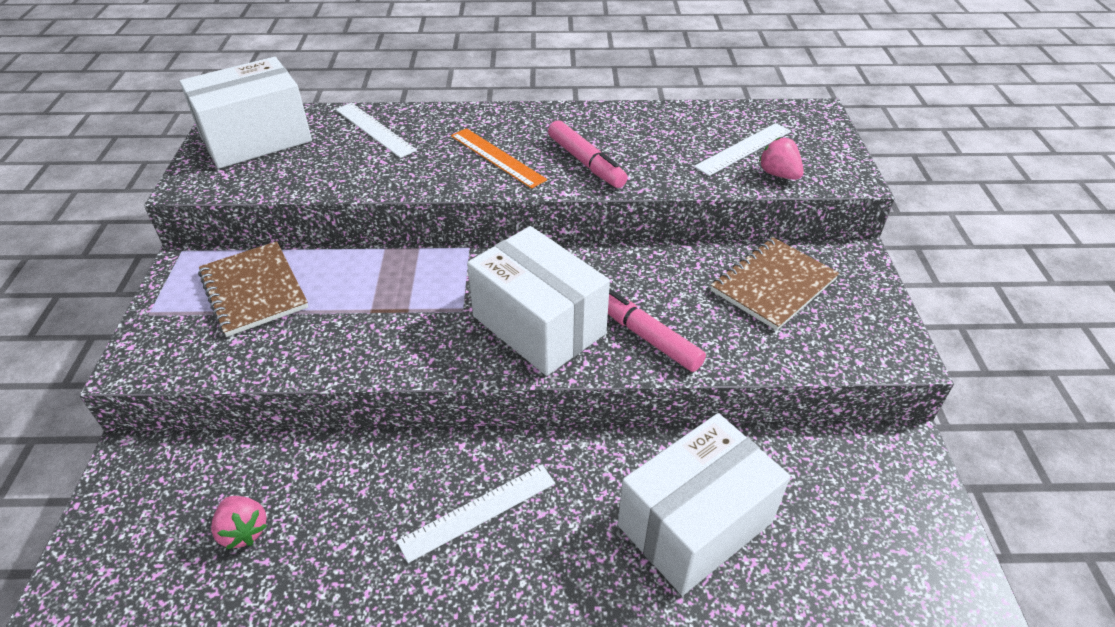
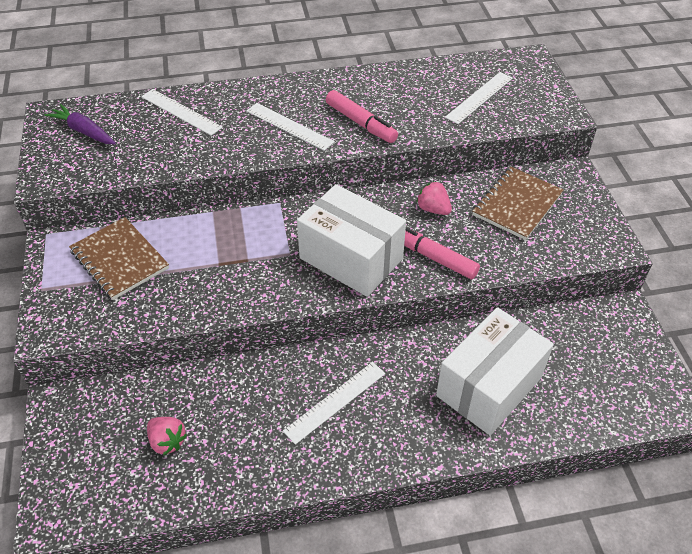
camera: 10 degrees left, 5 degrees up
white box [179,57,312,169] -> purple carrot [44,104,116,144]
orange ruler [451,128,547,189] -> white ruler [246,103,335,151]
pink strawberry [759,137,804,180] -> pink strawberry moved to [416,181,452,215]

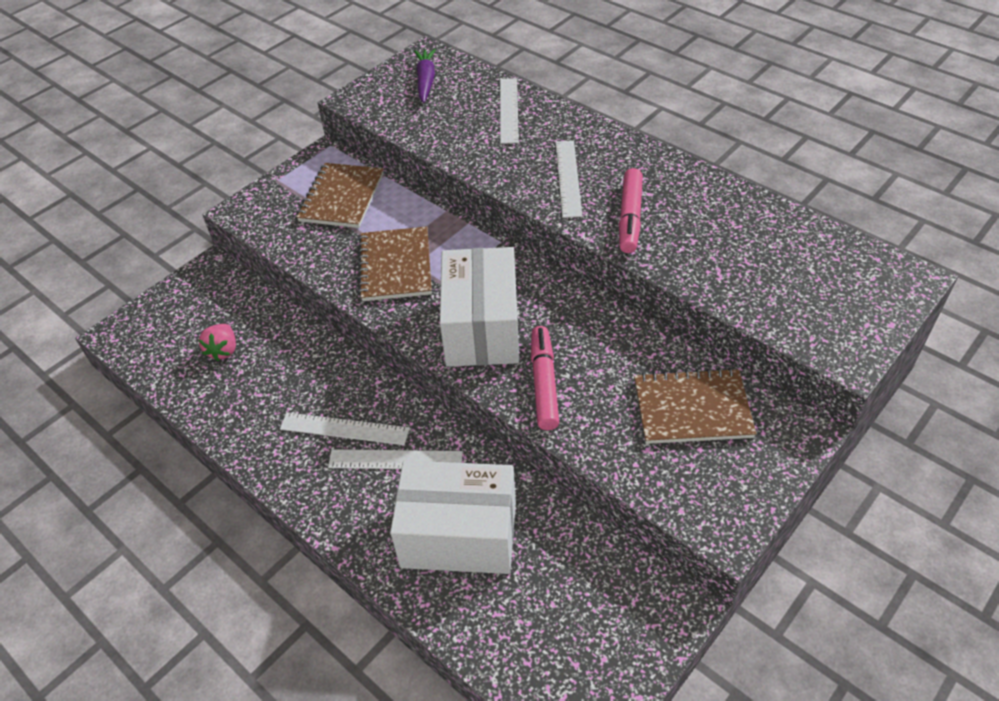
camera: 55 degrees right, 0 degrees up
pink strawberry [416,181,452,215] -> none
white ruler [445,72,513,124] -> white ruler moved to [328,449,463,469]
none -> brown notebook [358,226,432,301]

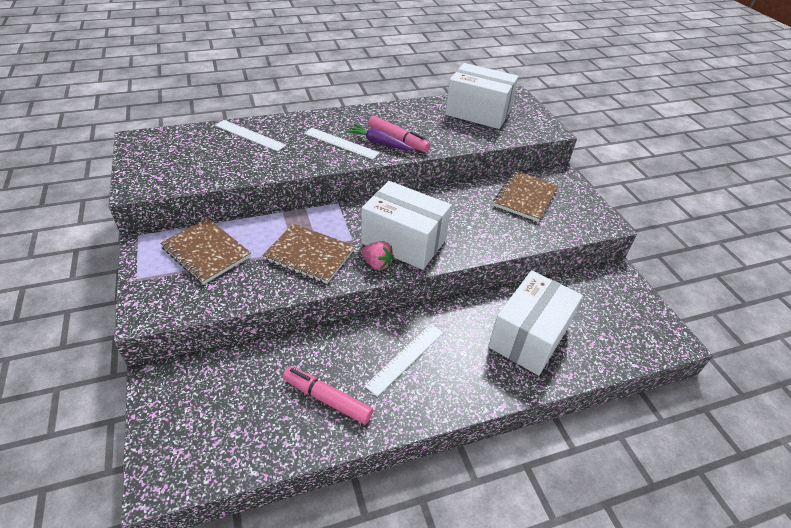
camera: 65 degrees left, 5 degrees down
pink strawberry [199,324,236,361] -> pink strawberry moved to [361,241,394,270]
white ruler [328,449,463,469] -> none
purple carrot [414,49,436,103] -> purple carrot moved to [346,124,413,150]
pink marker [531,326,559,430] -> pink marker moved to [283,367,373,424]
none -> white box [445,63,518,129]

